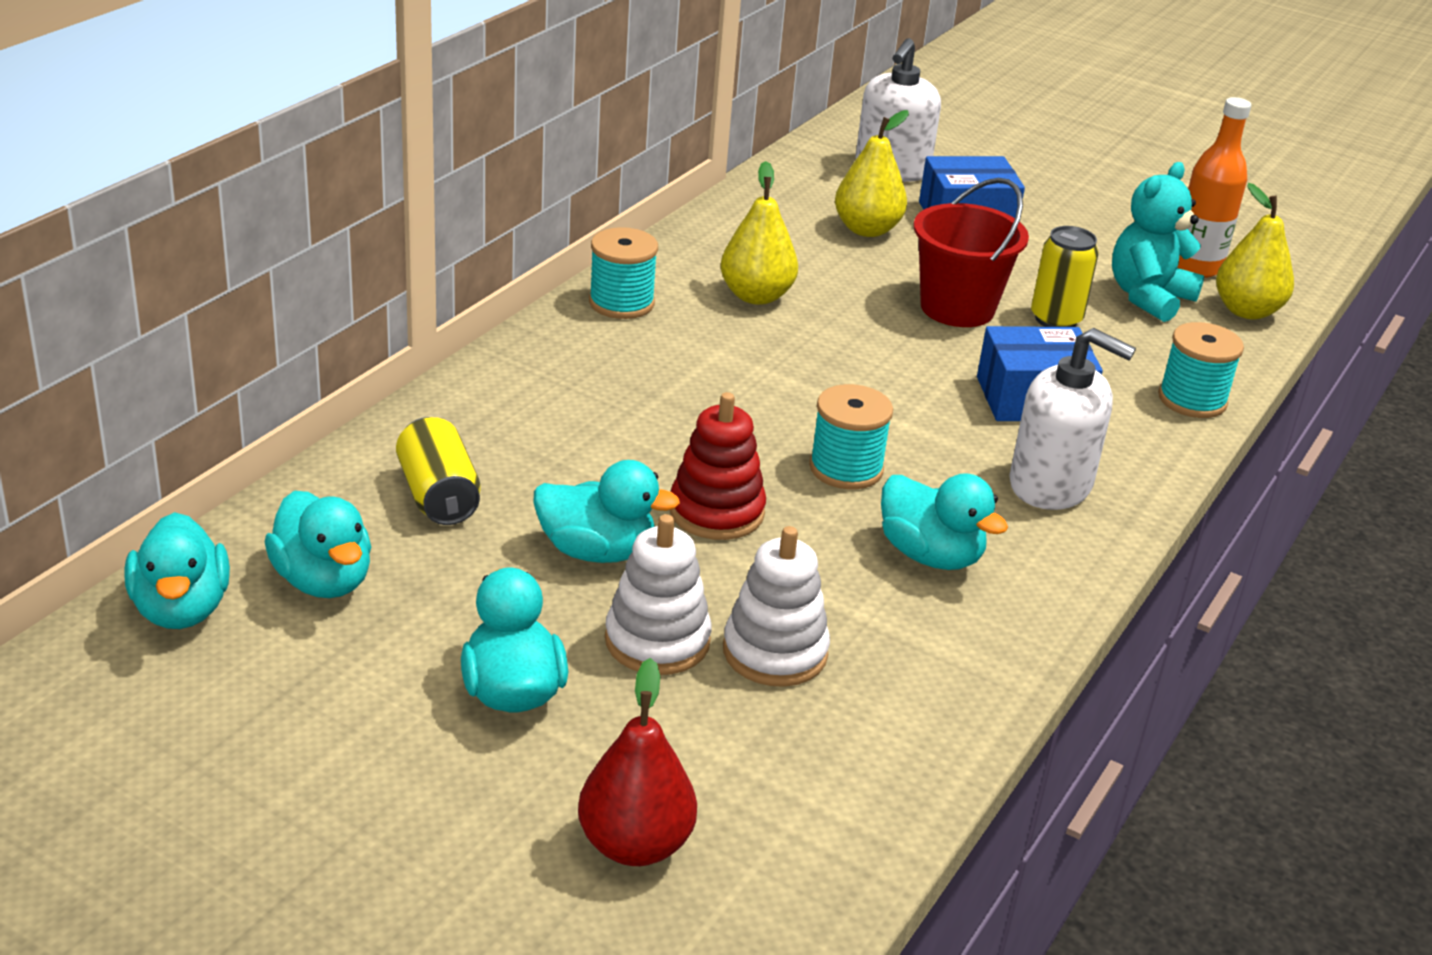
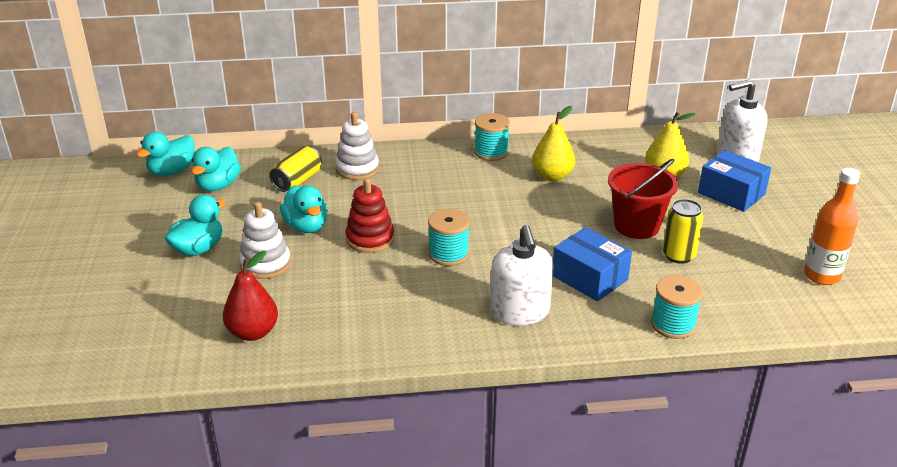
camera: 55 degrees right, 0 degrees up
red pear [578,658,697,866] -> red pear moved to [223,251,278,341]
white stacking toy [723,526,830,687] -> white stacking toy moved to [335,112,379,180]
turquoise duck [881,473,1008,570] -> none
turquoise teddy bear [1112,162,1204,322] -> none
yellow pear [1216,183,1294,319] -> none

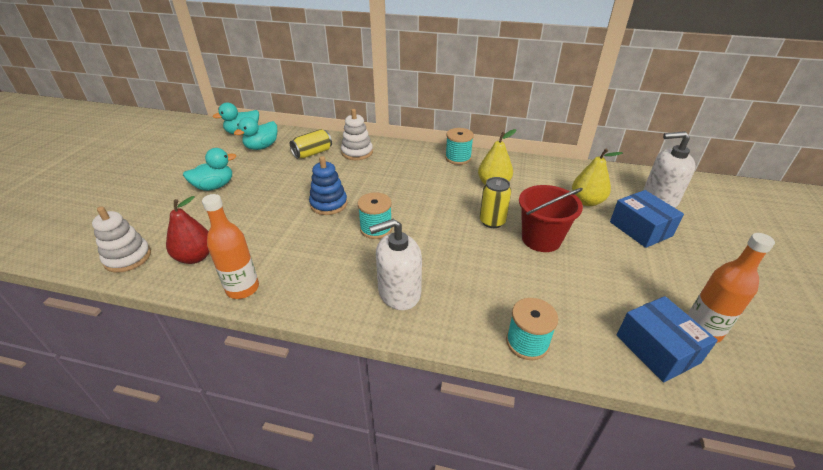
camera: 20 degrees right, 5 degrees up
white stacking toy [239,202,291,279] -> white stacking toy moved to [92,206,151,273]
turquoise duck [280,185,328,233] -> none
red stacking toy [345,178,395,253] -> blue stacking toy [309,156,347,215]
white soap dispenser [490,225,553,325] -> white soap dispenser turned 60 degrees clockwise [369,219,422,310]
blue box [553,227,632,301] -> blue box moved to [617,296,718,382]
yellow can [663,199,704,264] -> yellow can moved to [480,177,511,228]
none -> orange bottle [202,194,259,299]

